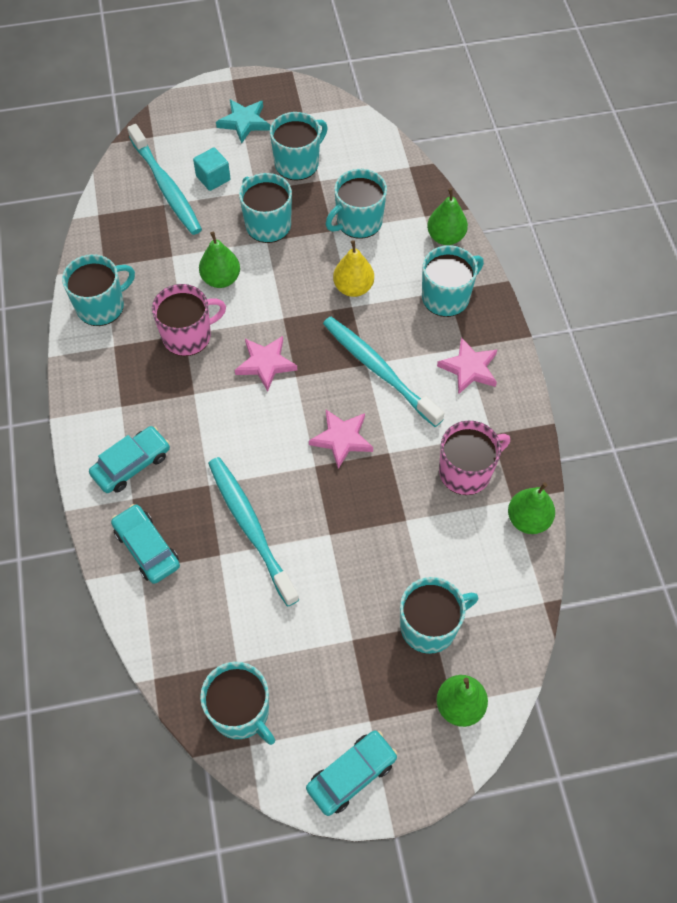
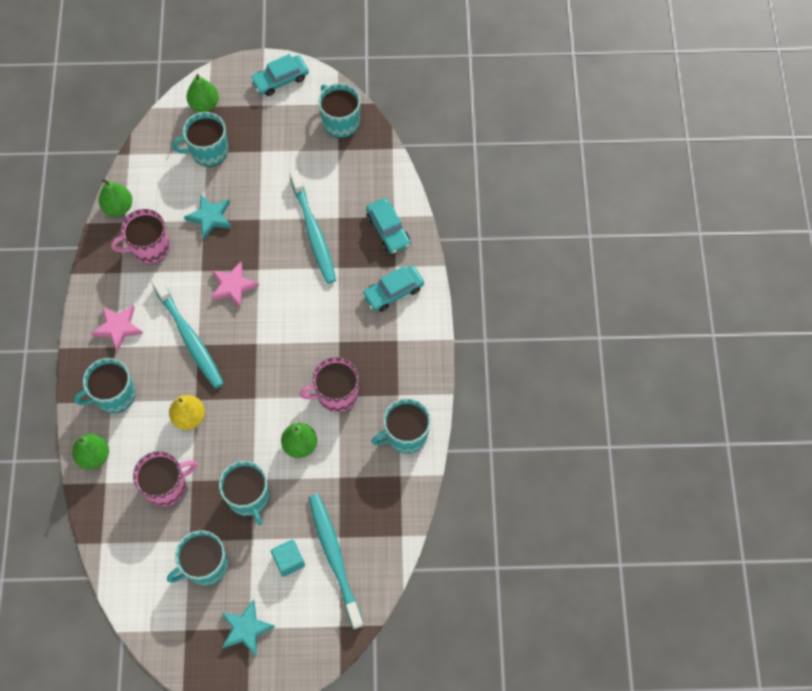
camera: 170 degrees left, 5 degrees up
pink star [235,336,297,392] -> none
turquoise mug [326,169,387,239] -> pink mug [133,451,197,507]
none -> turquoise star [184,194,232,239]

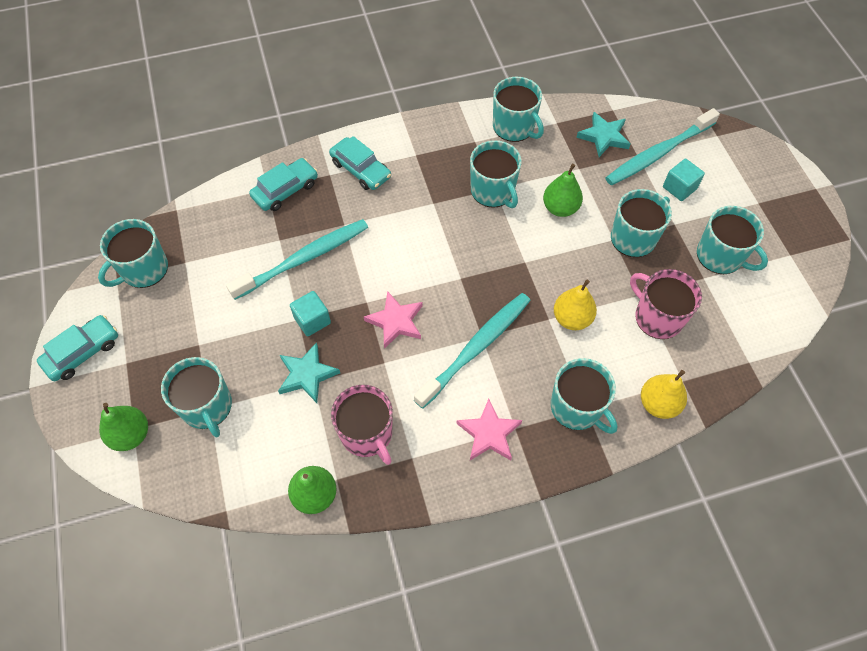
camera: 105 degrees left, 5 degrees down
green pear [72,434,109,469] -> yellow pear [641,370,687,419]
turquoise star [221,599,275,656] -> turquoise star moved to [576,112,630,157]
turquoise car [250,54,309,96] -> turquoise car turned 90 degrees counterclockwise [37,315,118,381]
pink mug [299,357,359,413] -> turquoise mug [470,140,522,208]
none -> turquoise cube [290,291,331,337]

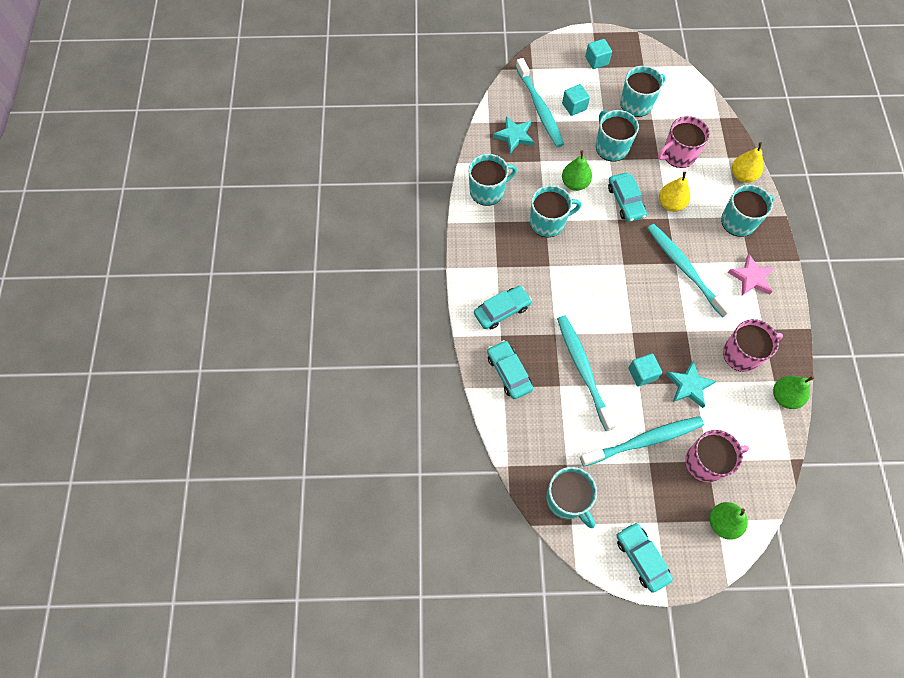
camera: 75 degrees left, 5 degrees up
turquoise mug [161,357,232,437] -> pink mug [685,430,749,482]
pink star [364,291,423,349] -> none
none -> turquoise toothbrush [580,416,704,466]
none -> turquoise cube [585,39,612,69]
none -> turquoise car [608,173,647,222]

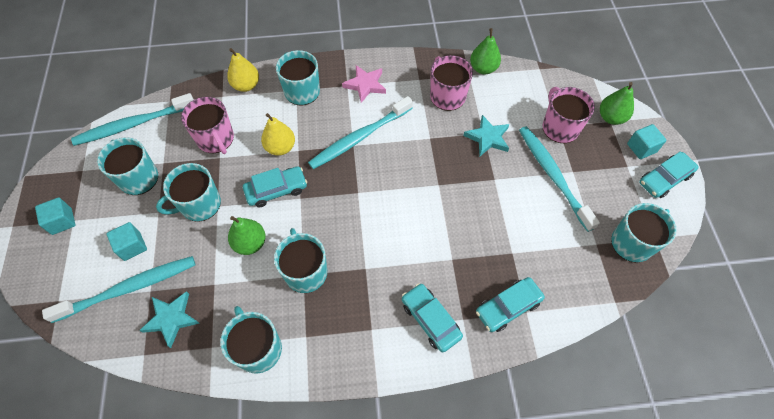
camera: 95 degrees left, 5 degrees down
turquoise toothbrush [557,316,617,431] -> turquoise toothbrush moved to [71,93,194,146]
turquoise cube [628,353,662,387] -> turquoise cube moved to [627,124,667,159]

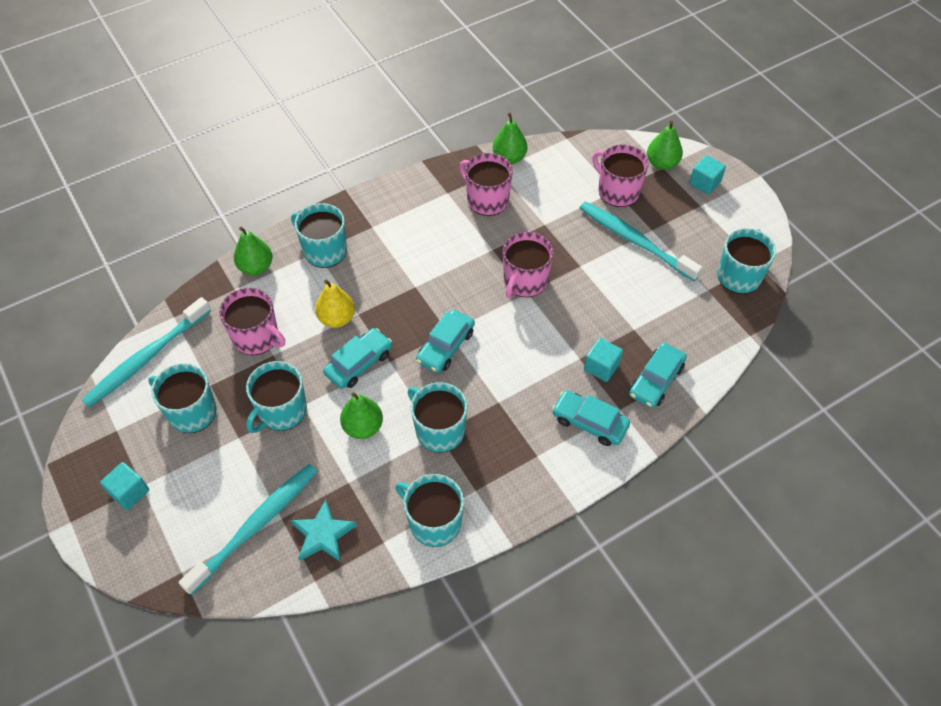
camera: 25 degrees left, 5 degrees down
turquoise cube [106,222,147,261] -> turquoise cube moved to [584,338,623,382]
yellow pear [227,48,259,92] -> green pear [234,227,273,275]
turquoise toothbrush [308,96,413,169] -> none
pink star [342,65,386,103] -> none
turquoise star [463,115,509,156] -> none
turquoise car [639,152,699,198] -> turquoise car moved to [416,310,475,373]
none -> pink mug [503,232,554,298]

